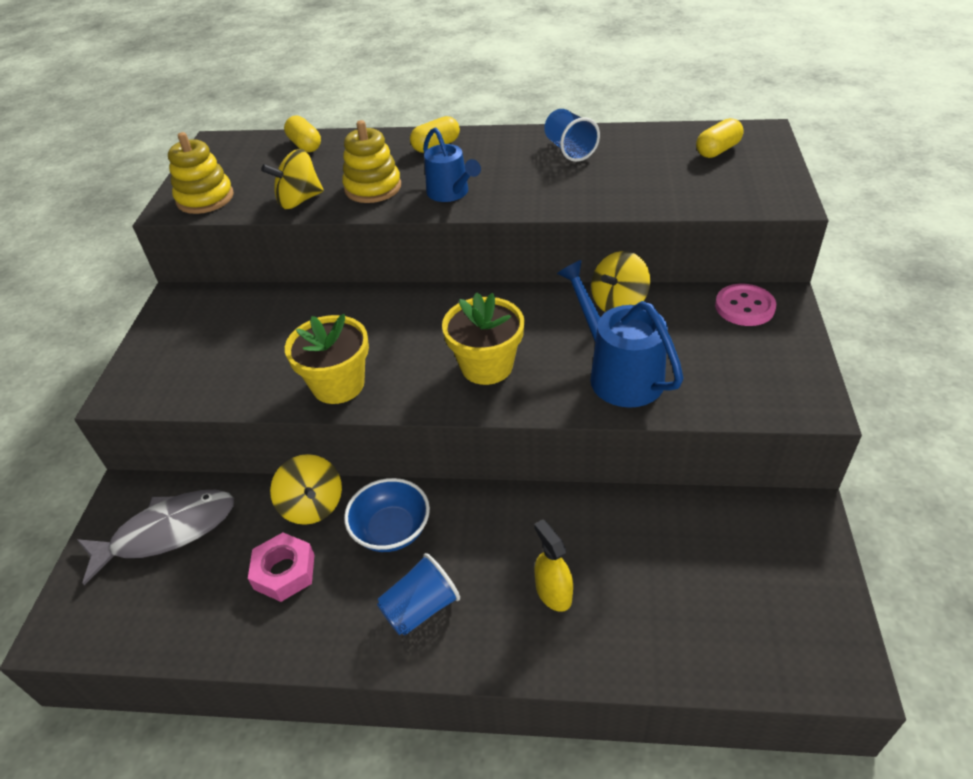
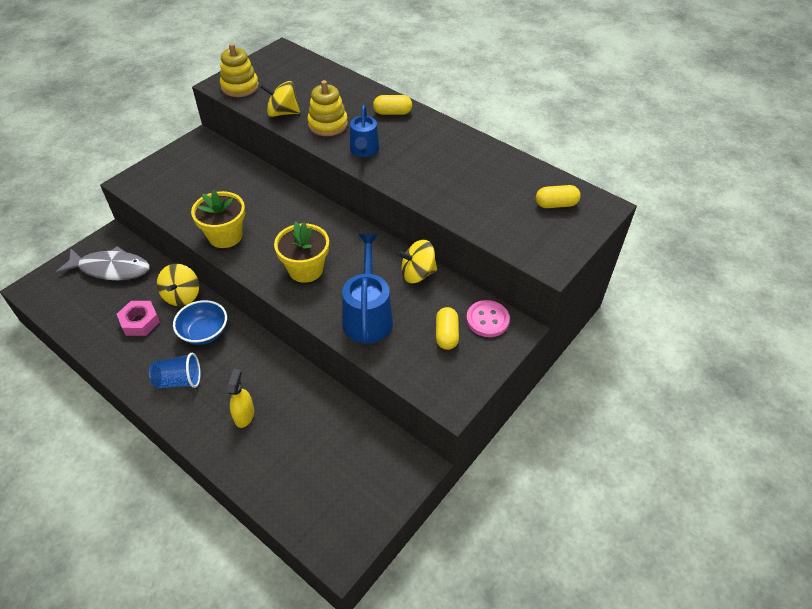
camera: 30 degrees right, 5 degrees up
yellow capsule [284,115,321,153] -> yellow capsule moved to [436,307,459,350]
blue cup [544,109,600,162] -> none

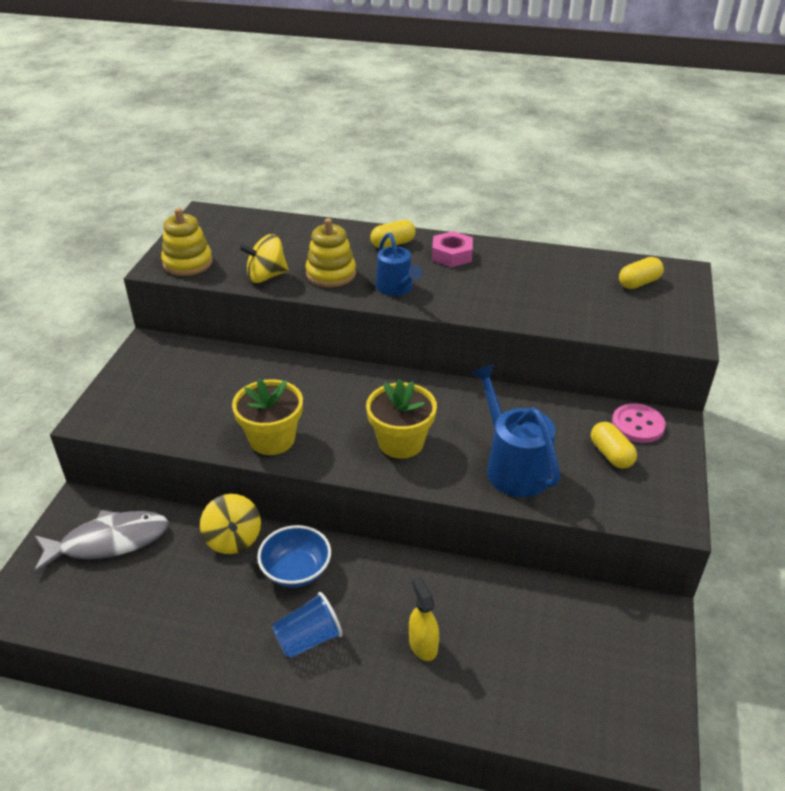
camera: 25 degrees left, 10 degrees down
pink nut [117,301,160,336] -> pink nut moved to [432,231,473,267]
yellow spinning top [397,240,437,283] -> none

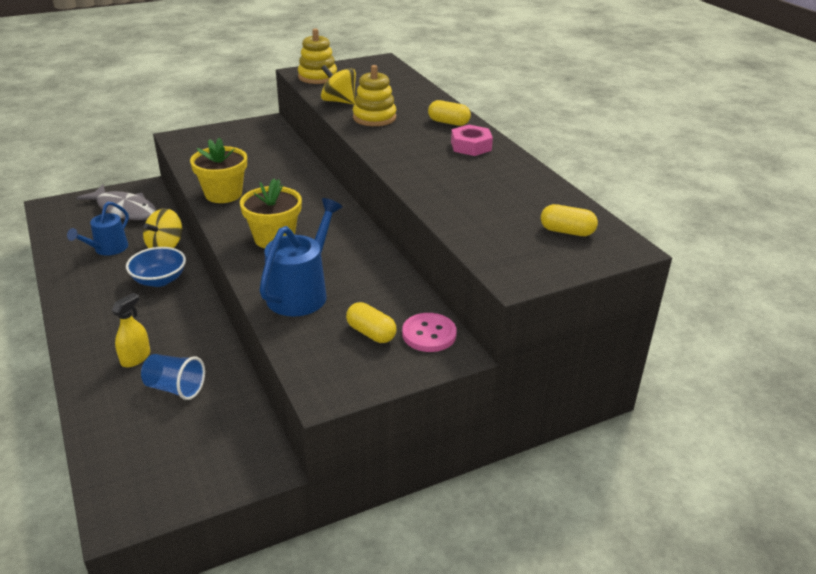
camera: 50 degrees right, 5 degrees down
blue cup [272,592,343,658] -> blue cup moved to [141,354,205,400]
blue watering can [376,233,423,296] -> blue watering can moved to [67,202,129,256]
yellow capsule [591,422,637,469] -> yellow capsule turned 75 degrees counterclockwise [346,302,397,343]

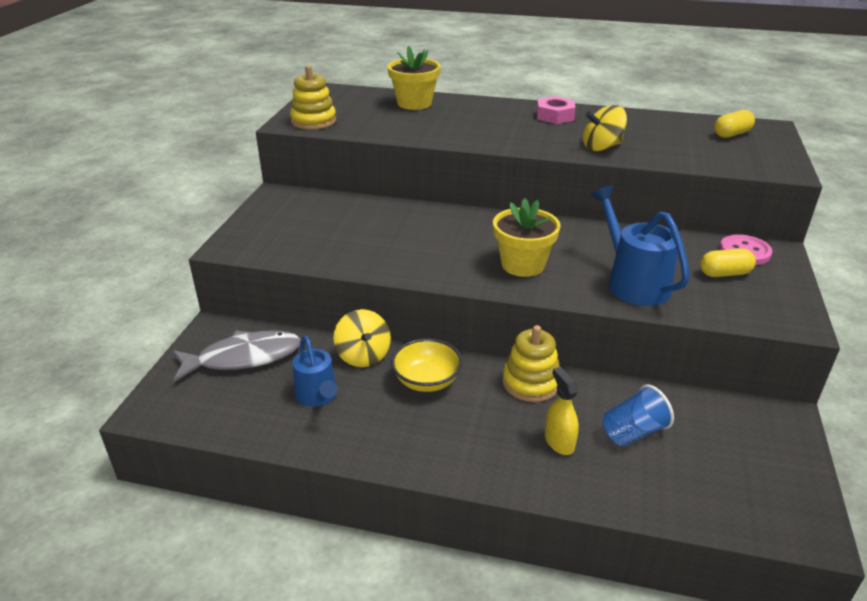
camera: 50 degrees left, 0 degrees up
blue bowl [126,247,186,287] -> yellow bowl [391,339,463,392]
yellow flower pot [190,137,247,203] -> yellow flower pot moved to [388,46,440,110]
yellow spinning top [321,65,356,104] -> yellow spinning top moved to [583,105,627,151]
yellow stacking toy [353,65,396,126] -> yellow stacking toy moved to [503,325,560,402]
yellow capsule [428,100,471,126] -> none

